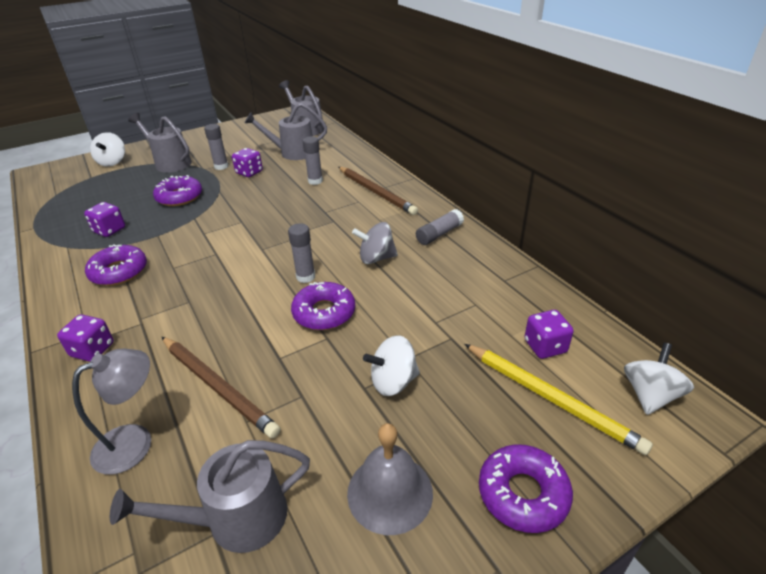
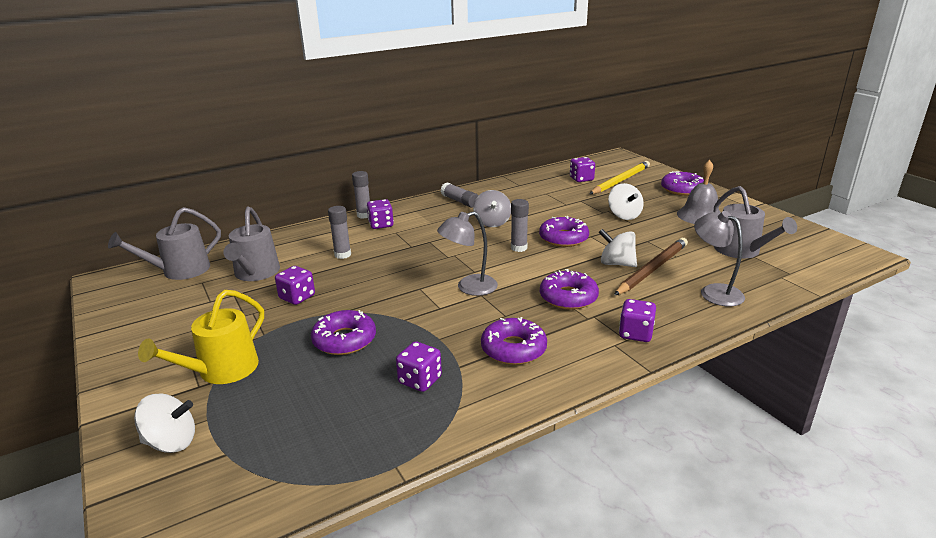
camera: 90 degrees left, 10 degrees down
grey watering can [128,113,192,173] -> yellow watering can [138,290,264,384]
grey glue stick [204,124,228,170] -> grey glue stick moved to [352,171,370,219]
brown pencil [338,167,418,215] -> purple dice [367,199,394,229]
white spinning top [624,343,694,415] -> white spinning top moved to [598,229,637,267]
none -> grey lamp [437,211,498,296]
none -> purple donut [540,269,599,310]

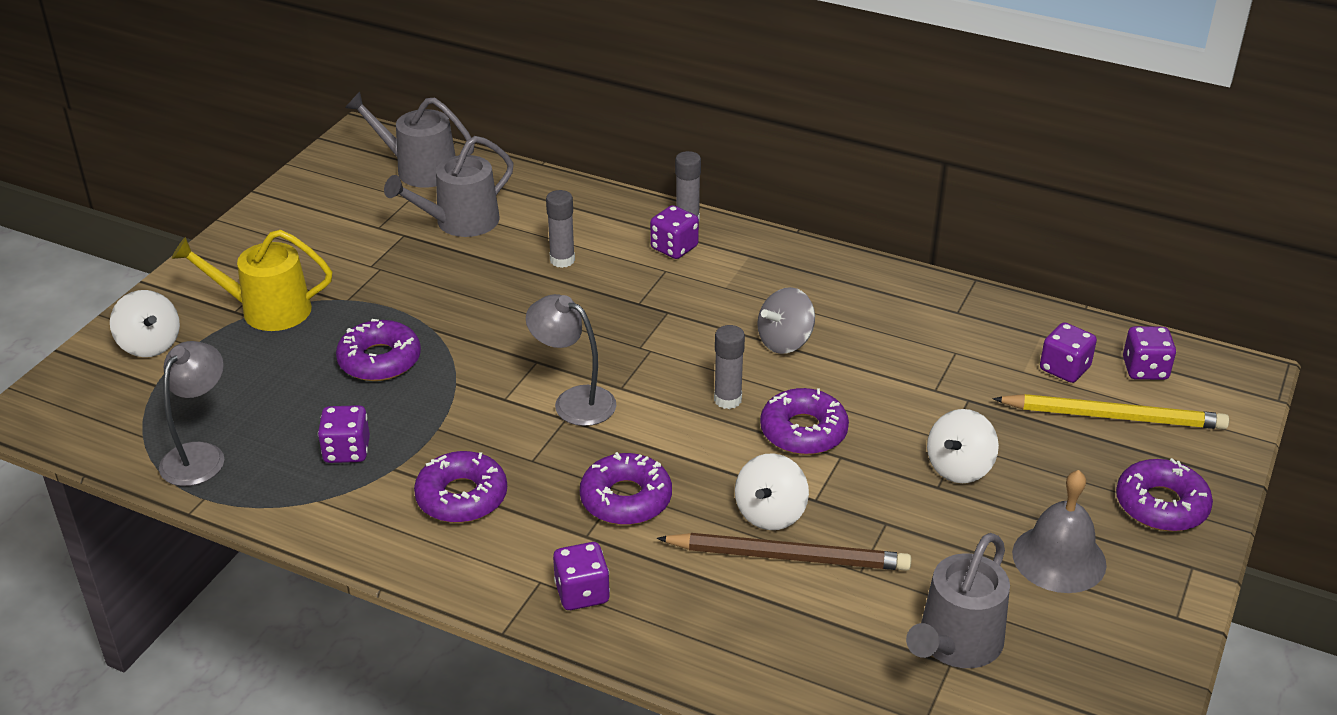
camera: 55 degrees right, 10 degrees up
purple dice [275,266,315,305] -> purple dice moved to [1123,326,1176,380]
grey glue stick [441,183,478,208] -> none
white spinning top [598,229,637,267] -> white spinning top turned 150 degrees counterclockwise [735,453,809,530]
grey lamp [694,211,745,306] -> grey lamp moved to [159,341,224,486]

